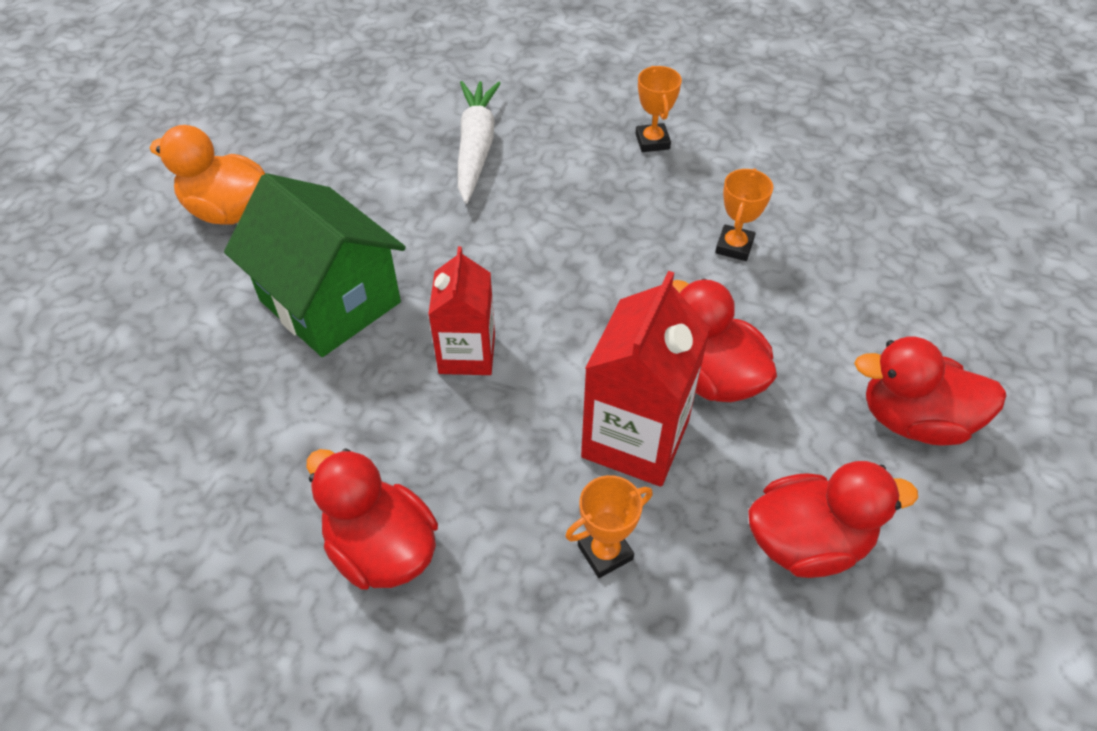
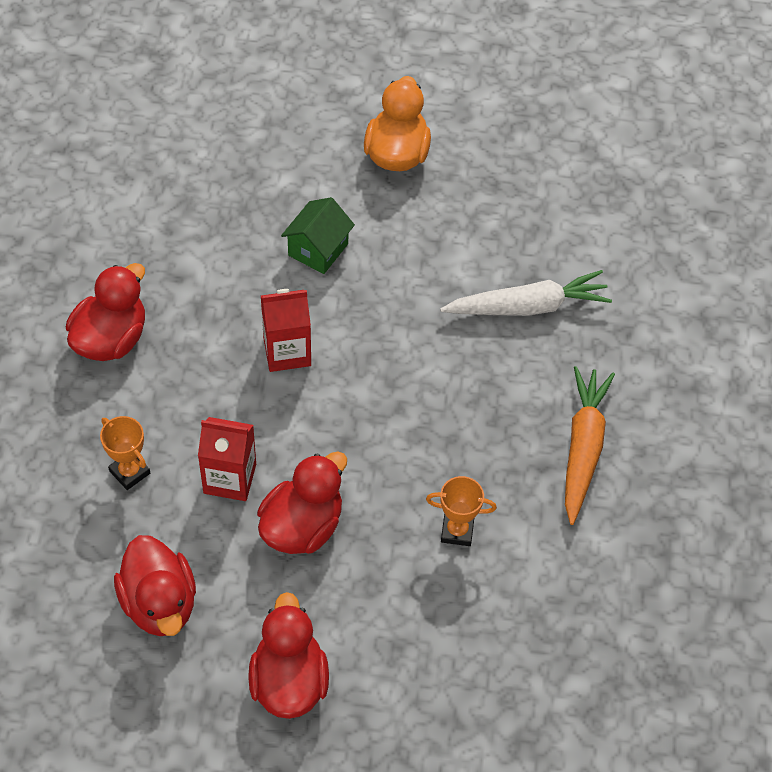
camera: 75 degrees right, 5 degrees up
green house [224,173,406,357] -> green house [281,197,355,274], size x0.54
red carton [581,271,710,487] -> red carton [198,417,256,501], size x0.66
orange trophy [636,66,682,152] -> orange carrot [565,366,615,525]

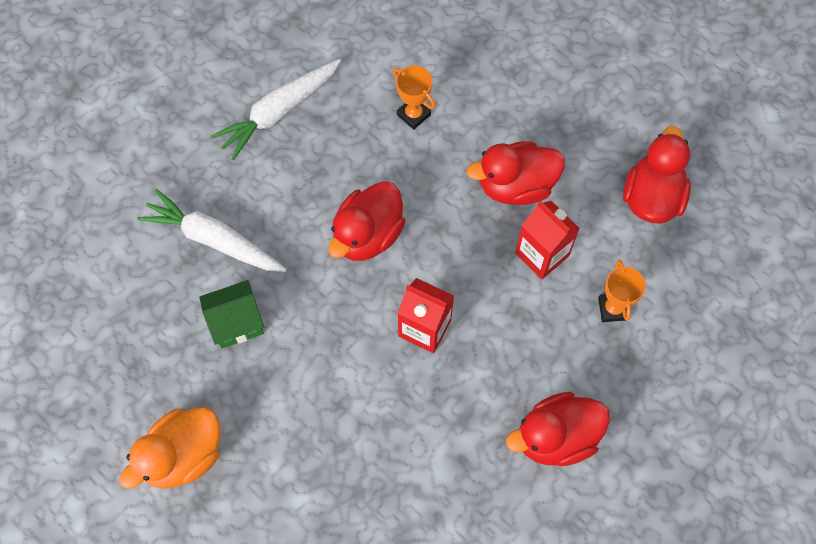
camera: 140 degrees left, 10 degrees up
red duck [248,592,329,719] -> red duck moved to [328,181,406,261]
green house [281,197,355,274] -> green house moved to [199,280,264,348]
orange carrot [565,366,615,525] -> white carrot [211,59,341,160]

